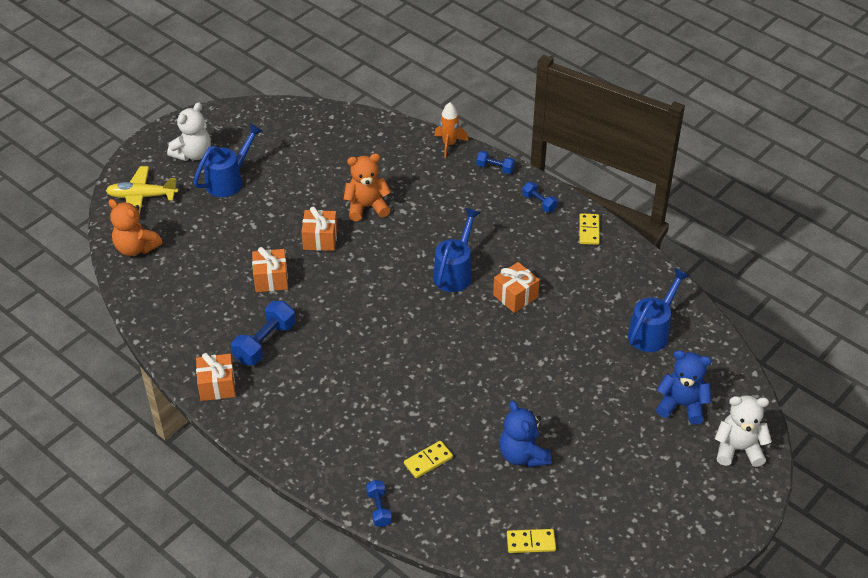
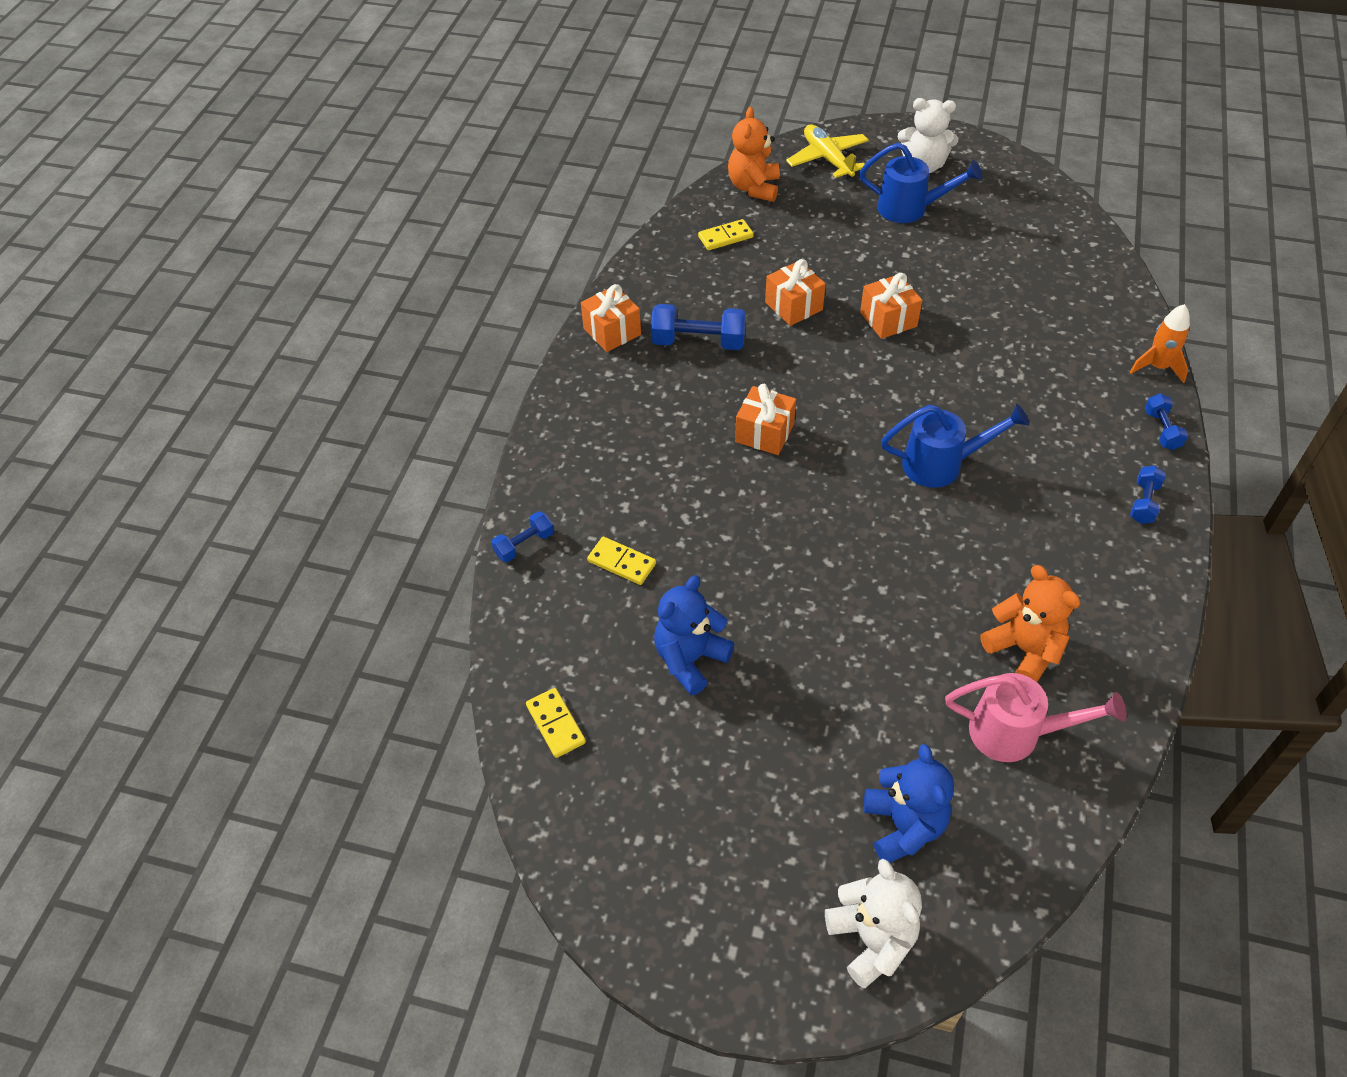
camera: 65 degrees right, 5 degrees up
orange teddy bear [343,153,391,221] -> orange teddy bear moved to [980,565,1080,682]
orange gift [493,262,540,313] -> orange gift moved to [735,384,796,455]
yellow domino [579,213,600,245] -> yellow domino moved to [698,219,753,250]
blue watering can [628,268,690,352] -> pink watering can [945,673,1126,762]

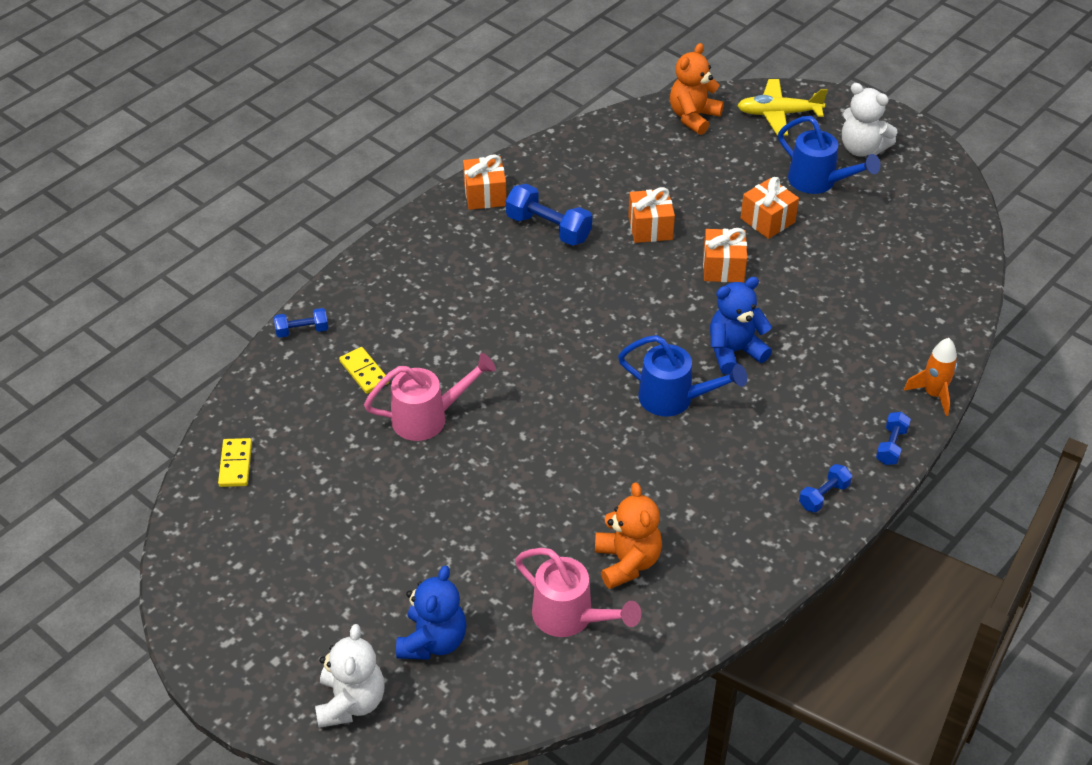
camera: 25 degrees right, 5 degrees down
blue teddy bear [654,575,734,696] -> blue teddy bear moved to [710,277,772,374]
yellow domino [698,219,753,250] -> none
orange gift [735,384,796,455] -> orange gift moved to [740,177,799,239]
yellow plane [786,124,869,179] -> yellow plane turned 90 degrees counterclockwise [737,79,828,135]
none -> pink watering can [364,353,496,441]

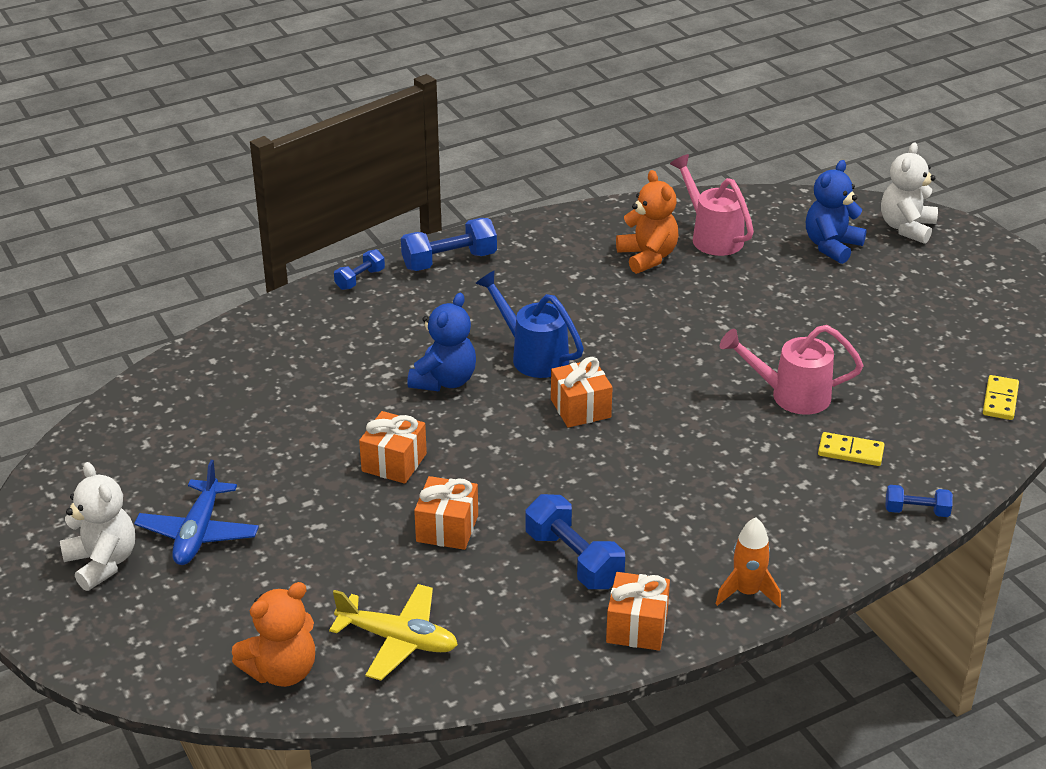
camera: 160 degrees left, 10 degrees down
yellow domino [339,347,389,394] -> yellow domino turned 60 degrees counterclockwise [818,432,884,466]
orange teddy bear [595,482,662,589] -> orange teddy bear turned 150 degrees clockwise [616,170,678,274]
blue teddy bear [710,277,772,374] -> blue teddy bear turned 60 degrees counterclockwise [407,293,476,391]
yellow plane [737,79,828,135] -> yellow plane moved to [329,584,458,680]
orange gift [740,177,799,239] -> orange gift moved to [551,357,613,428]
blue watering can [778,116,880,194] -> blue plane [134,460,259,565]
blue dumbbell [799,464,852,512] -> blue dumbbell [401,218,497,271], size x1.73
orange rocket [904,338,957,416] -> orange rocket moved to [716,517,781,608]

